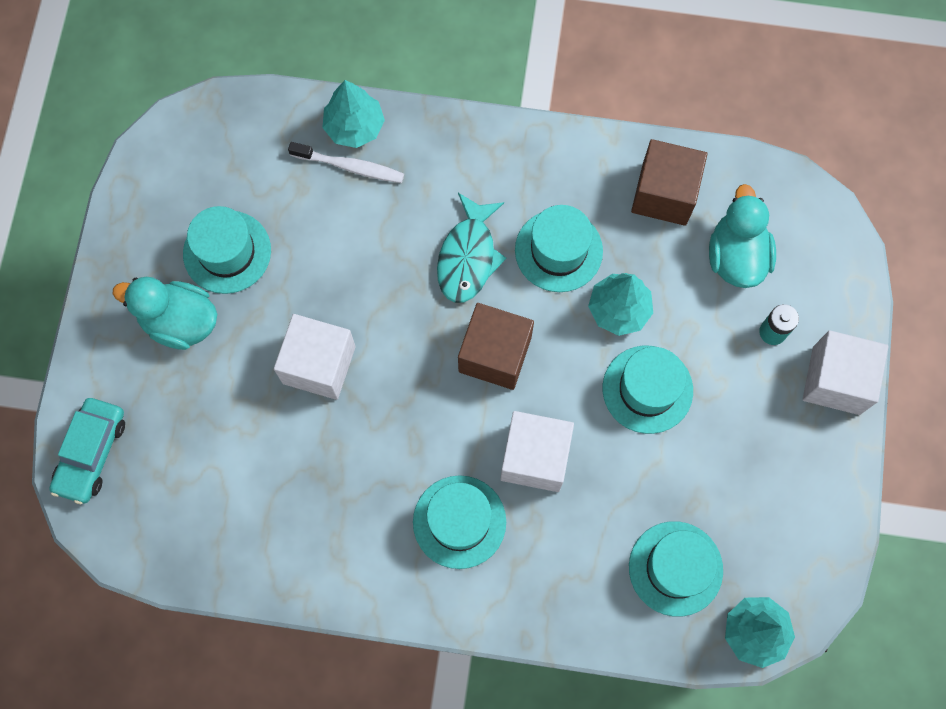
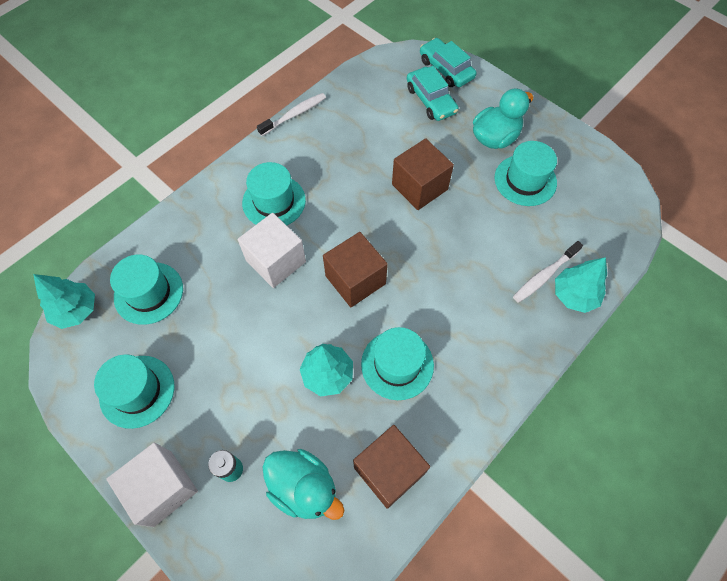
camera: 125 degrees right, 10 degrees down
white cube [274,314,356,400] -> brown cube [392,138,454,210]
turquoise fish [437,193,506,303] -> none
turquoise hat [603,346,693,434] -> turquoise hat moved to [94,354,174,429]
none -> white toothbrush [257,93,326,136]
none -> turquoise car [407,66,459,121]

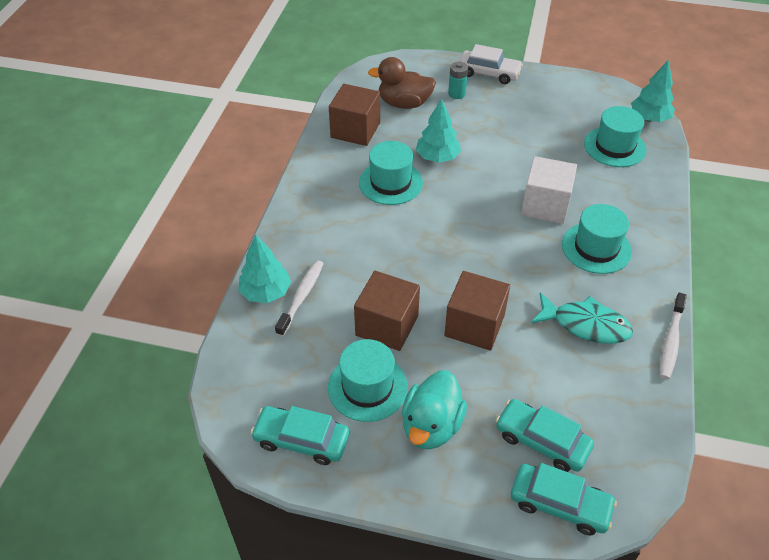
camera: 150 degrees right, 15 degrees down
turquoise hat [94,354,174,429] -> none
white cube [107,443,198,527] -> white car [458,44,523,84]
turquoise duck [263,449,345,520] -> brown duck [368,57,436,109]
brown cube [323,232,388,307] -> brown cube moved to [354,271,420,351]
none -> turquoise car [251,406,349,465]
none -> turquoise fish [530,292,633,344]

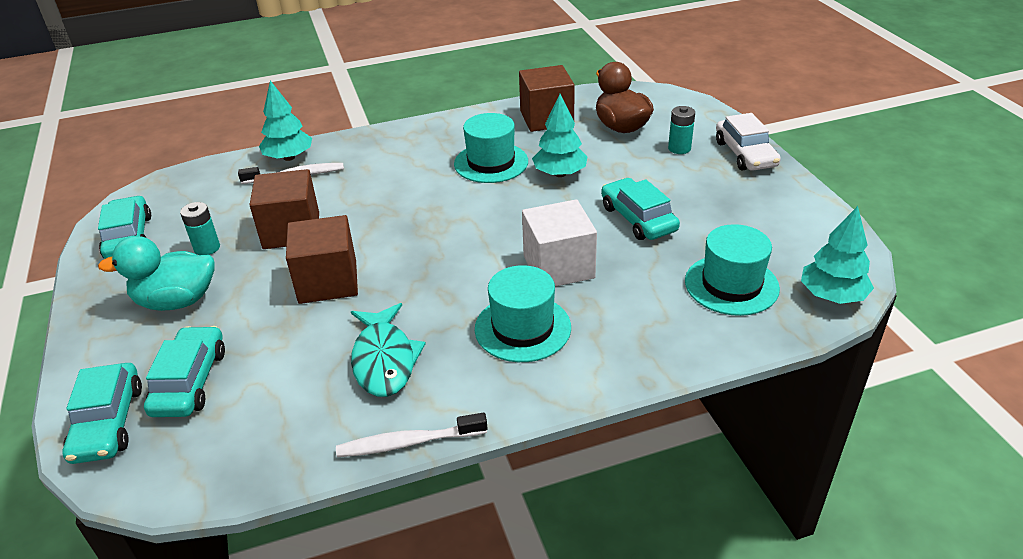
camera: 60 degrees right, 10 degrees down
turquoise hat [328,339,407,422] -> turquoise battery [180,202,220,255]
none -> turquoise car [601,178,680,240]

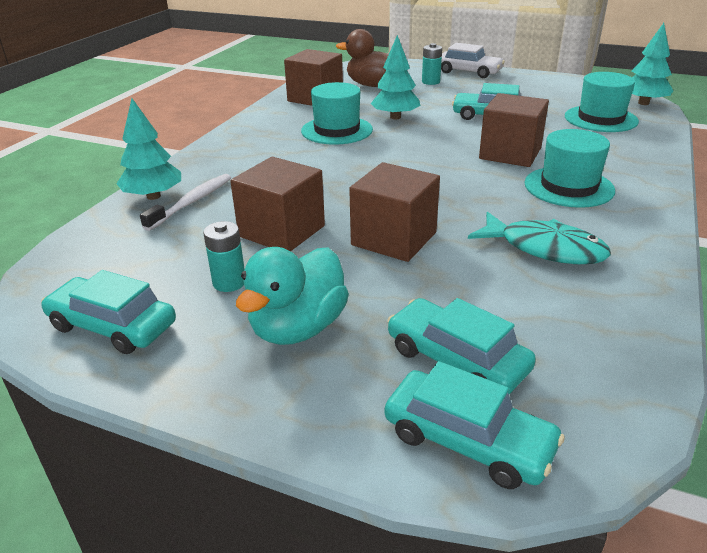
camera: 50 degrees left, 5 degrees down
white toothbrush [336,413,488,457] -> none
white cube [522,199,597,287] -> brown cube [479,93,549,167]

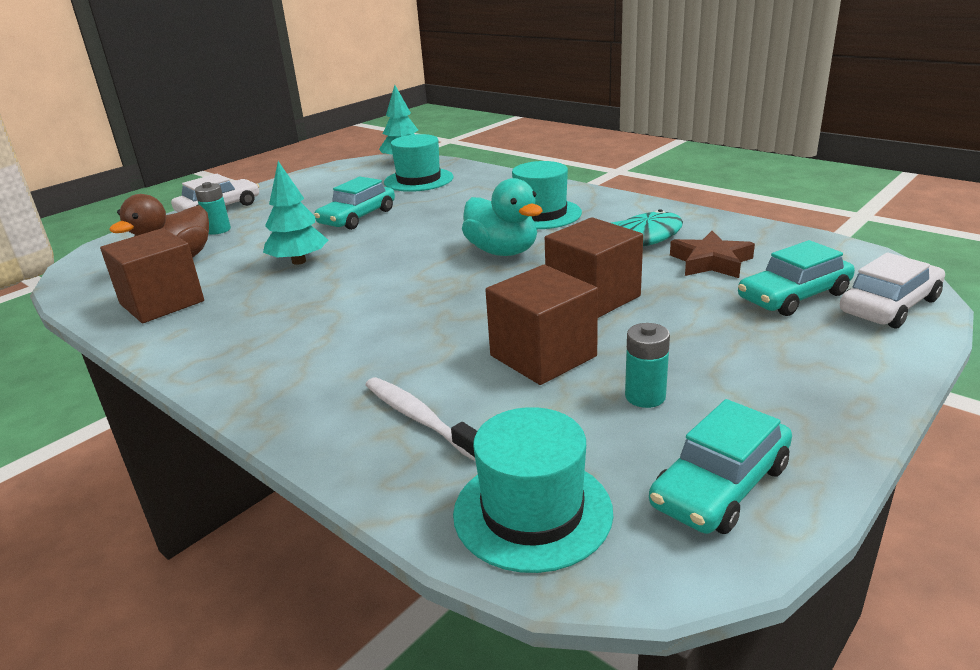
camera: 70 degrees left, 5 degrees down
turquoise tree [117,98,181,200] -> none
turquoise duck [236,247,349,345] -> turquoise duck moved to [462,178,542,256]
turquoise hat [301,82,373,145] -> turquoise hat moved to [453,407,613,573]
turquoise car [385,361,565,489] -> white car [840,252,945,329]
brown cube [479,93,549,167] -> none
none -> brown star [670,231,755,278]

